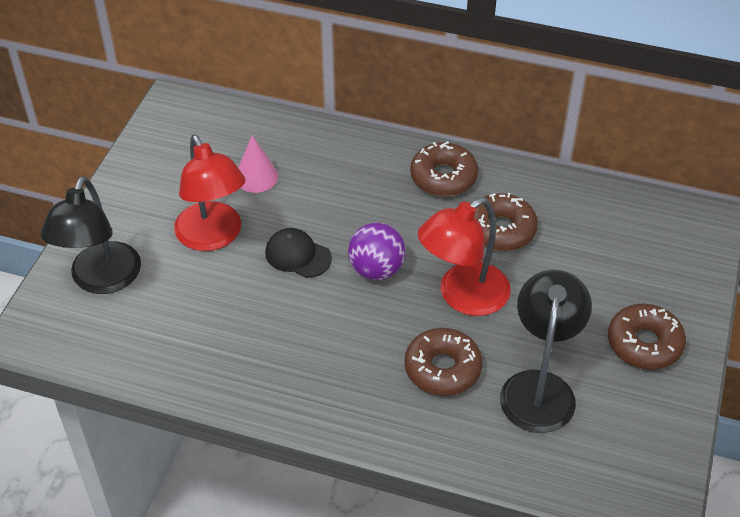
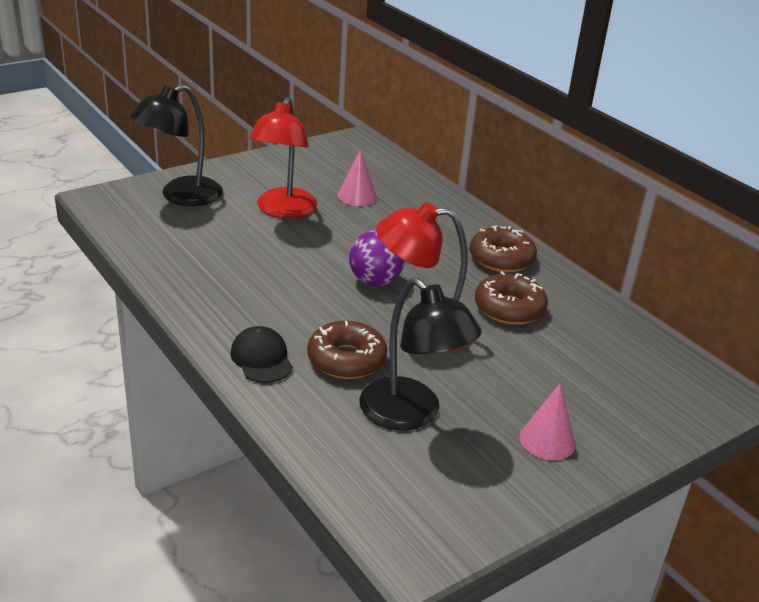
camera: 35 degrees right, 15 degrees down
black cap [265,228,332,278] -> black cap moved to [230,326,293,383]
black lamp [500,270,592,433] -> black lamp turned 90 degrees clockwise [359,278,482,430]
brown donut [608,304,686,369] -> pink cone [519,384,575,460]

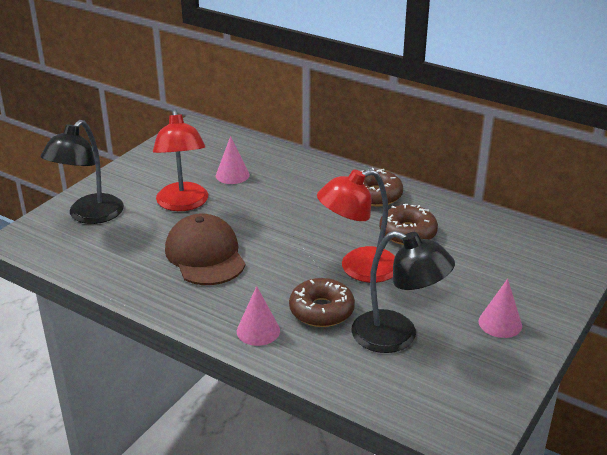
camera: 20 degrees left, 0 degrees up
black cap [230,326,293,383] -> pink cone [237,286,280,346]
purple ball [349,230,405,286] -> none
none -> brown cap [165,213,246,285]

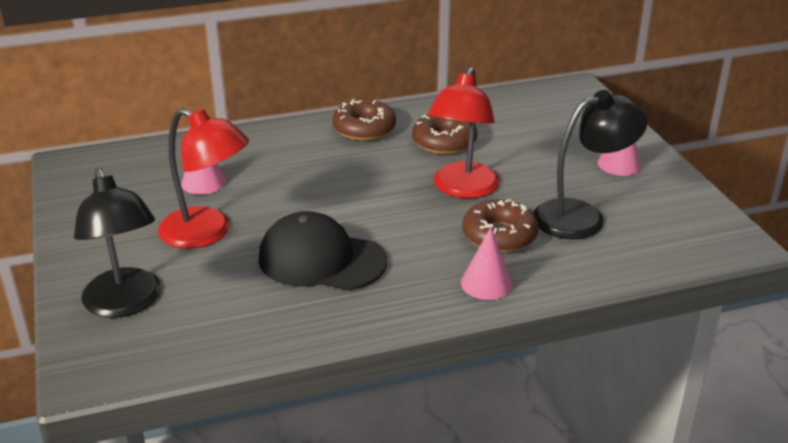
camera: 50 degrees left, 0 degrees up
brown cap [165,213,246,285] -> black cap [259,211,387,291]

